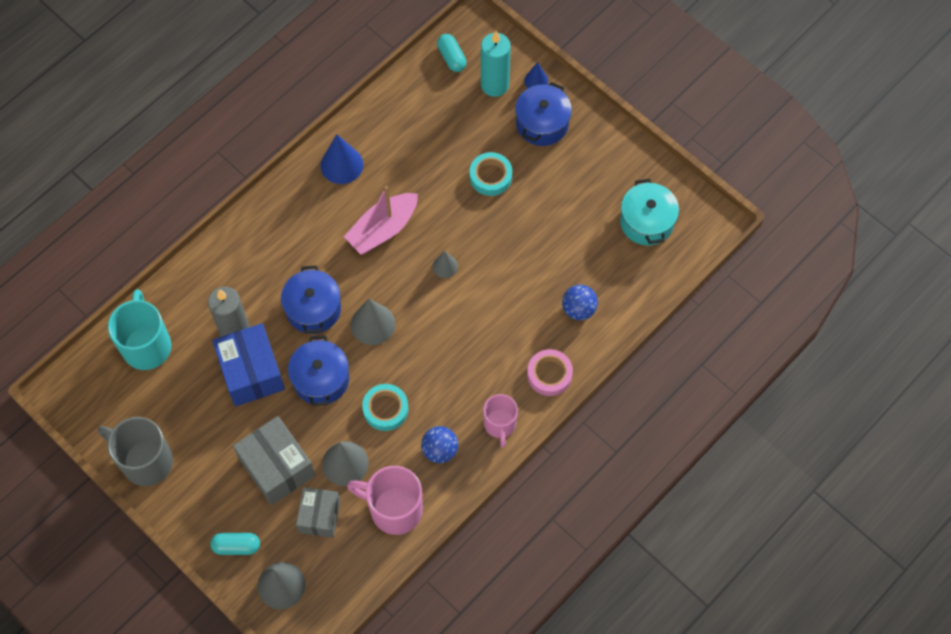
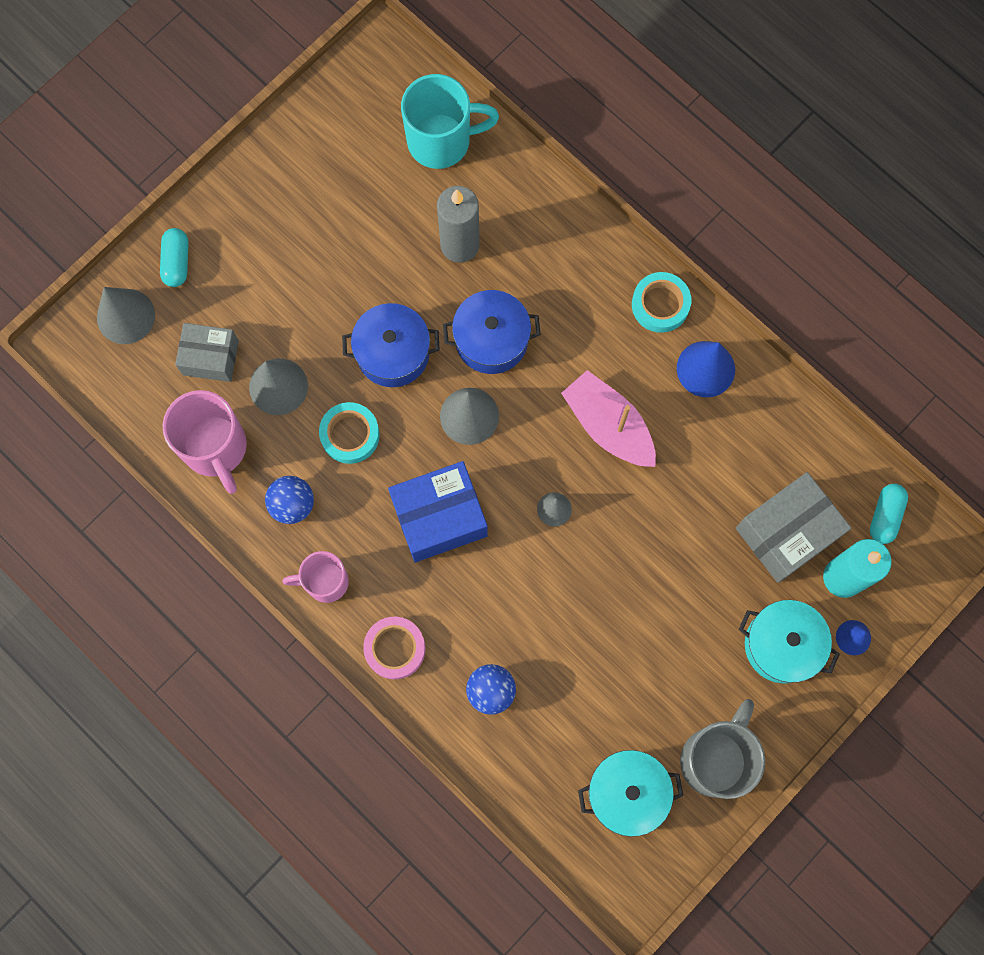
camera: 90 degrees right, 10 degrees up
grey mug [98,417,173,486] -> grey mug moved to [680,699,765,799]
blue box [212,323,285,406] -> blue box moved to [388,461,488,562]
grey box [233,416,315,505] -> grey box moved to [736,472,851,583]
pink mug [347,466,423,535] -> pink mug turned 135 degrees clockwise [162,390,247,494]
turquoise capsule [437,34,467,72] -> turquoise capsule turned 45 degrees counterclockwise [870,484,908,544]
turquoise tape [470,152,512,196] -> turquoise tape moved to [632,272,691,333]
blue pot [515,82,572,146] -> turquoise pot [739,600,840,684]

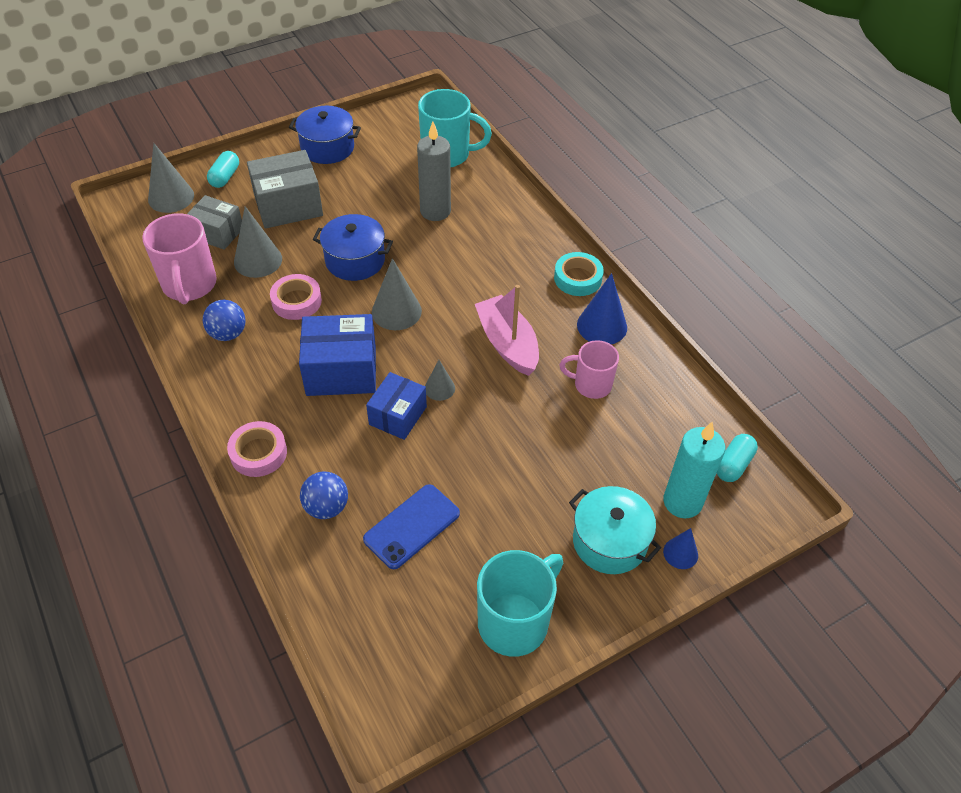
camera: 15 degrees right, 25 degrees down
pink mug [282,551,349,603] -> pink mug moved to [559,340,619,399]
turquoise tape [319,402,380,464] -> pink tape [270,274,322,320]
blue pot [443,290,541,374] -> blue pot moved to [289,106,361,164]
turquoise pot [578,750,683,837] -> none
grey mug [680,699,765,799] -> turquoise mug [477,550,563,657]
grey box [736,472,851,583] -> grey box moved to [247,150,323,229]
none -> blue phone [363,484,460,569]
none -> blue box [366,372,427,440]

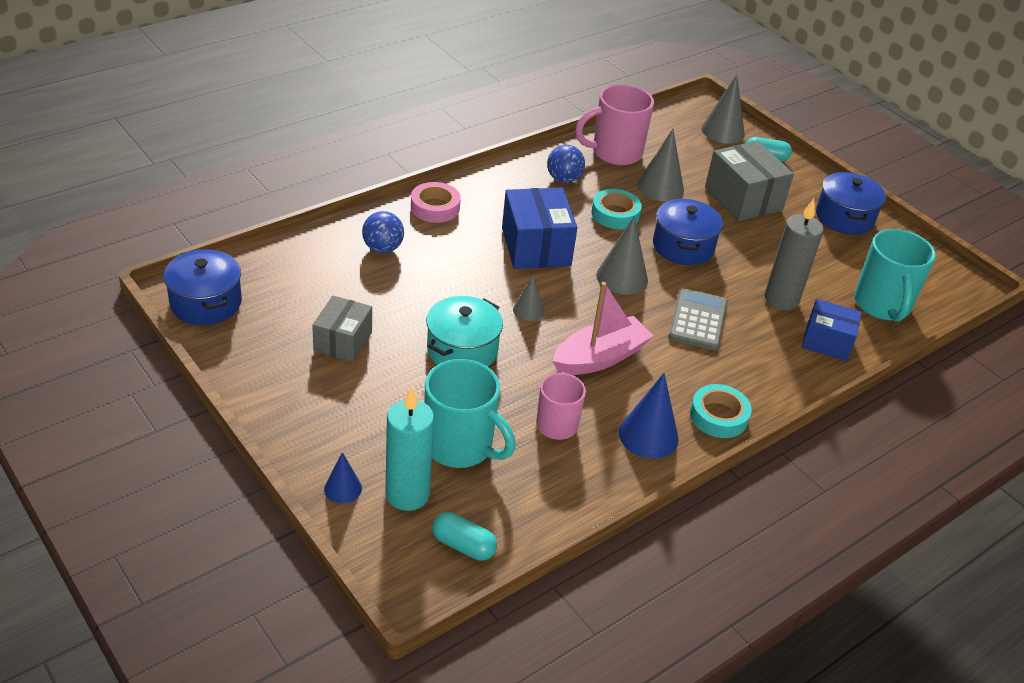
camera: 80 degrees right, 10 degrees down
grey box [187,195,242,250] -> grey box moved to [312,295,372,362]
pink tape [270,274,322,320] -> turquoise tape [591,189,642,229]
blue phone [363,484,460,569] -> none
blue box [366,372,427,440] -> blue box moved to [802,299,862,361]
turquoise mug [477,550,563,657] -> turquoise mug moved to [424,359,516,468]
turquoise pot [569,486,661,574] -> turquoise pot moved to [426,296,503,367]
none -> blue pot [163,249,242,325]
none -> grey calculator [669,288,728,350]

